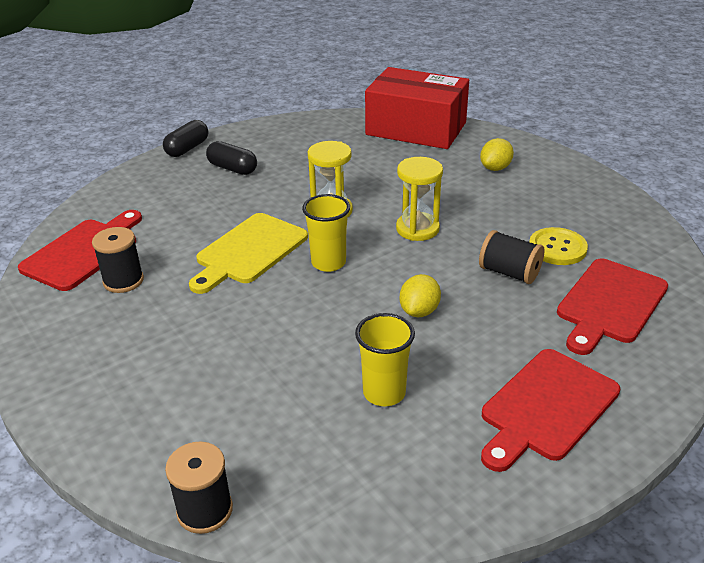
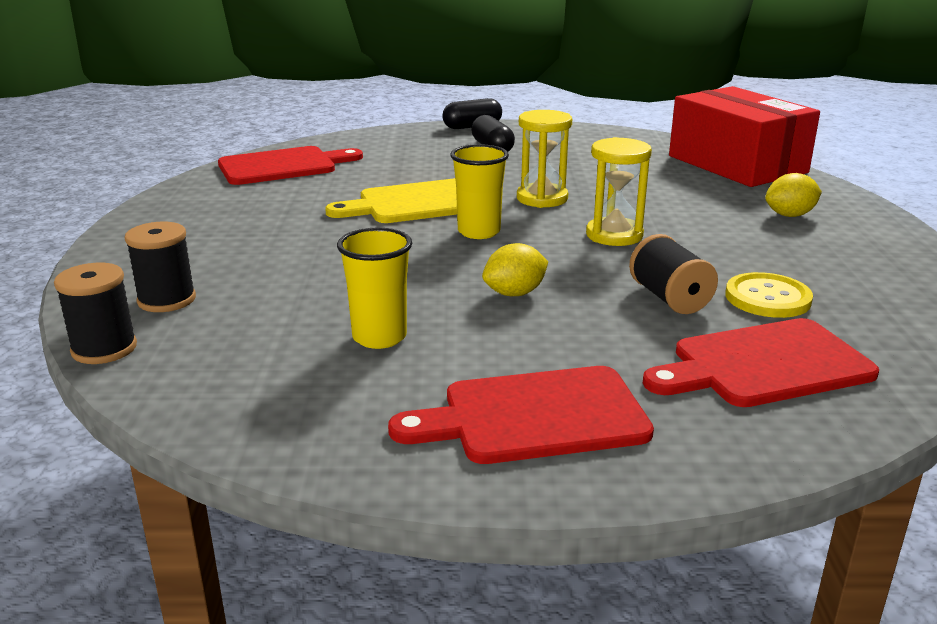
camera: 35 degrees right, 10 degrees down
black spool [92,227,144,293] -> black spool moved to [125,222,196,312]

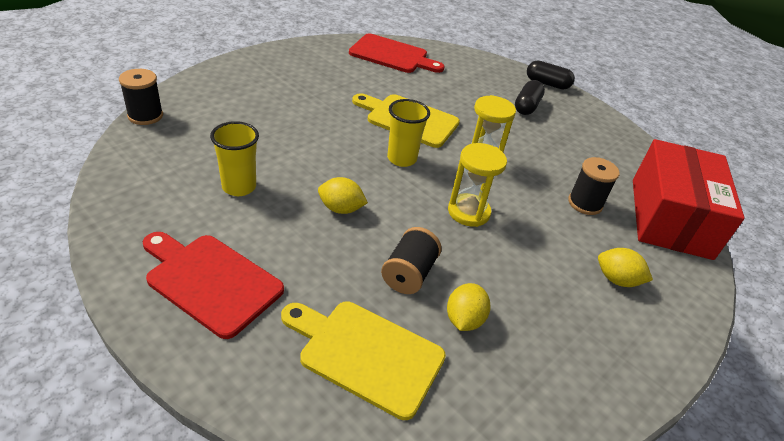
camera: 40 degrees right, 15 degrees up
black spool [125,222,196,312] -> black spool moved to [568,157,620,215]
red cutting board [643,318,879,407] -> yellow cutting board [281,301,446,420]
yellow button [725,272,813,318] -> yellow lemon [447,283,490,331]

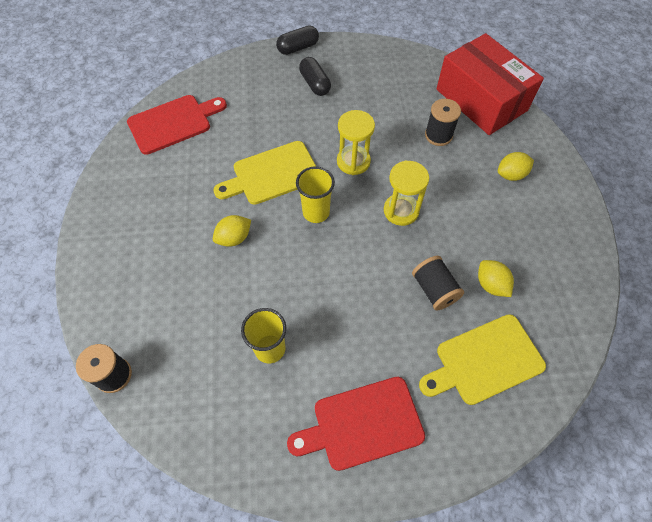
camera: 45 degrees left, 20 degrees up
yellow lemon [318,177,368,214] -> yellow lemon moved to [213,215,251,247]

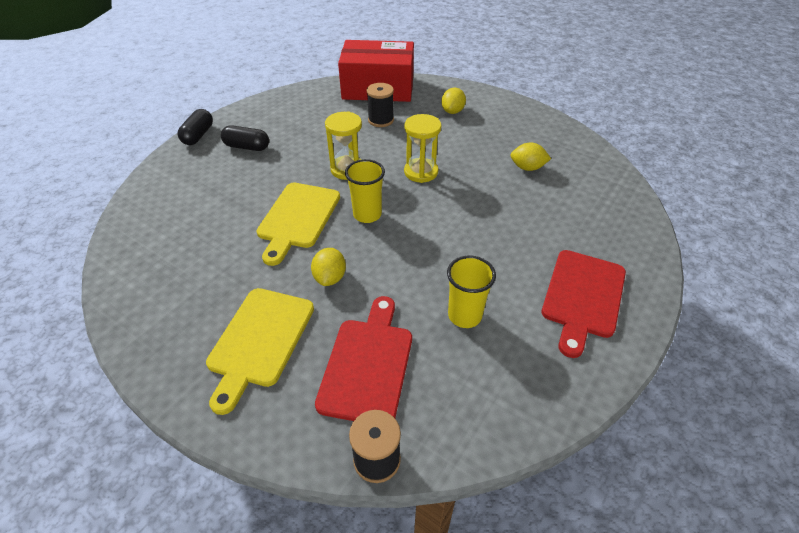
camera: 50 degrees left, 15 degrees down
red cutting board [127,95,227,155] -> red cutting board moved to [315,296,412,421]
black spool [412,256,464,311] -> none
yellow cutting board [419,314,546,405] -> yellow cutting board moved to [206,288,314,415]

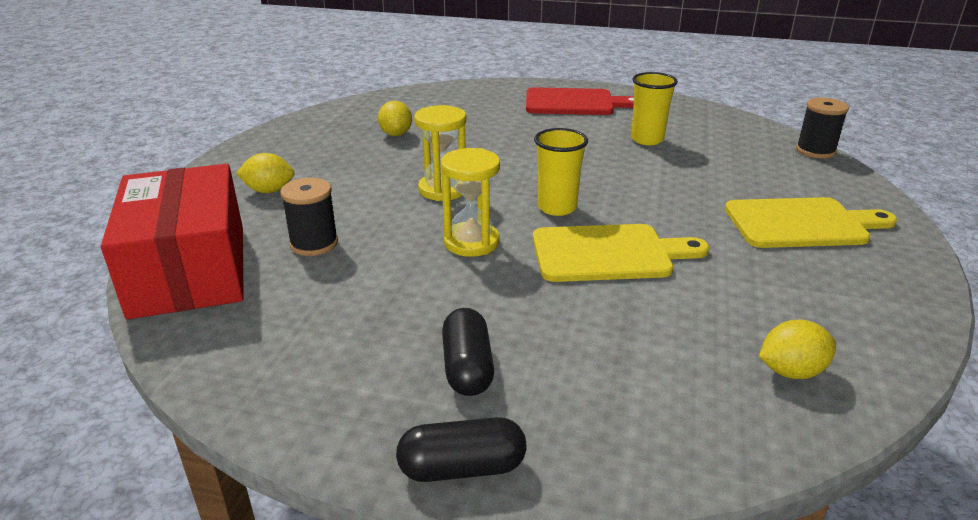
camera: 110 degrees left, 15 degrees down
yellow lemon [311,248,346,286] -> yellow lemon moved to [759,319,836,379]
red cutting board [315,296,412,421] -> none

